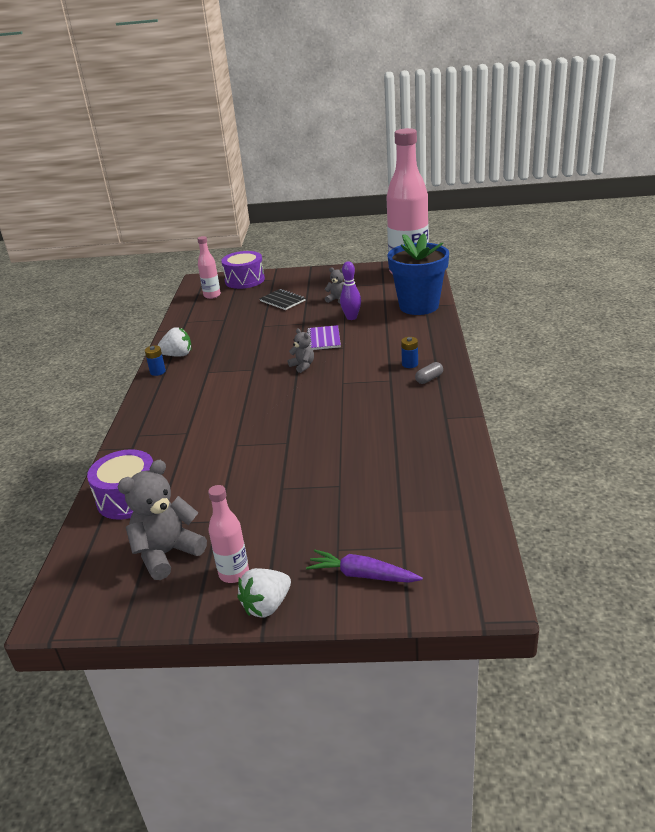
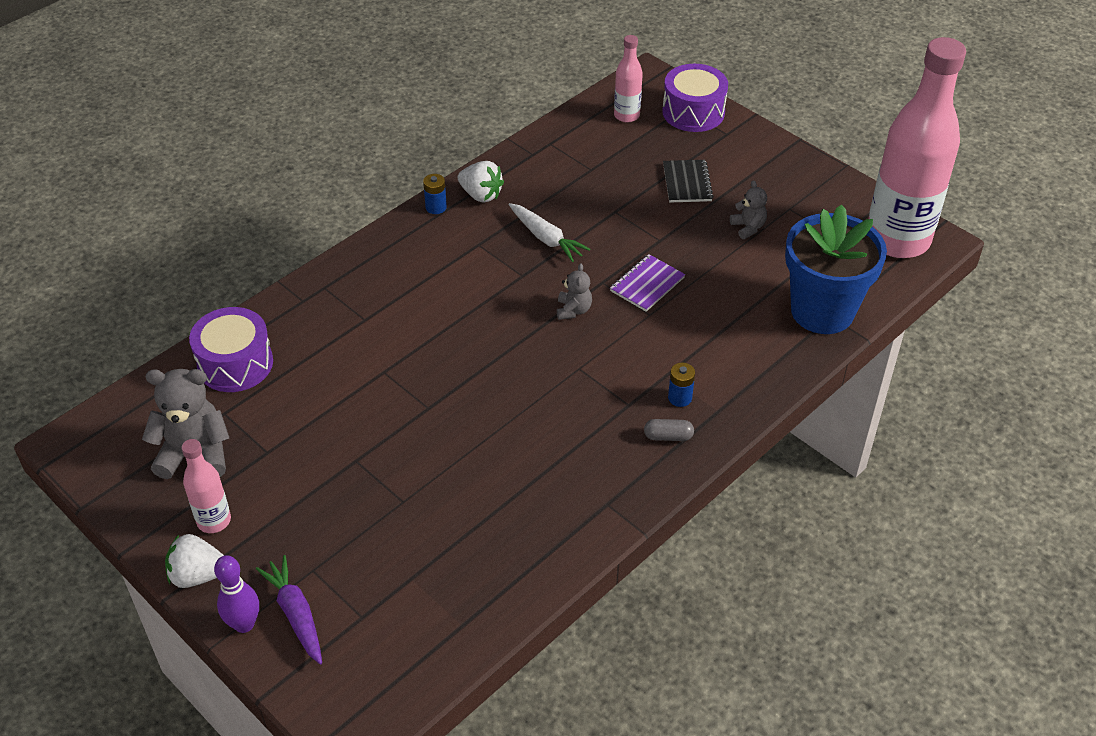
camera: 40 degrees right, 15 degrees up
purple bowling pin [340,261,361,320] -> purple bowling pin moved to [214,555,259,633]
none -> white carrot [508,203,591,262]

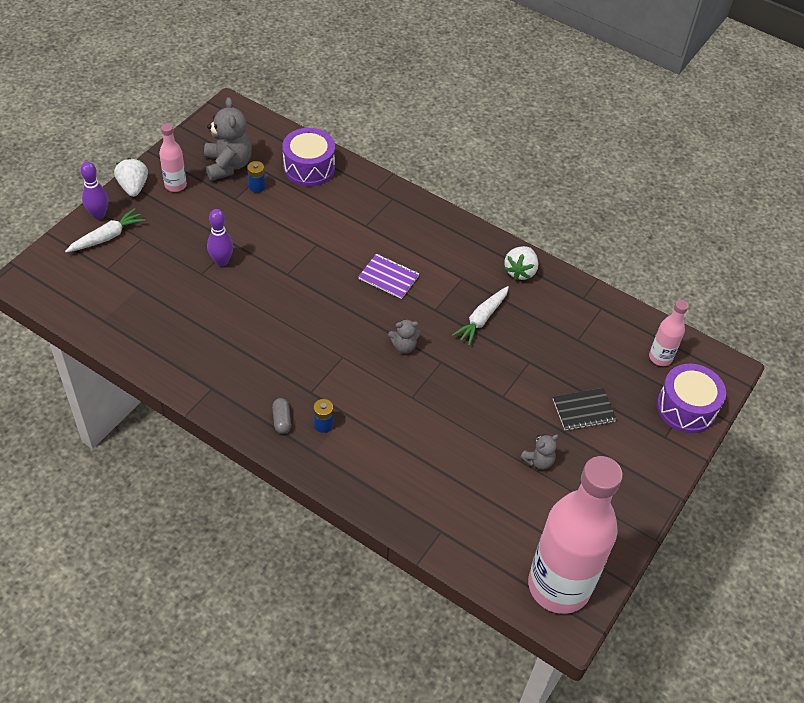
camera: 75 degrees right, 5 degrees up
purple carrot [256,555,322,665] -> white carrot [65,208,145,252]
blue battery [423,174,447,214] -> blue battery moved to [247,161,265,193]
purple notebook [610,254,685,312] -> purple notebook moved to [358,254,420,299]
blue flower pot [785,204,887,334] -> none
none -> purple bowling pin [207,209,233,266]

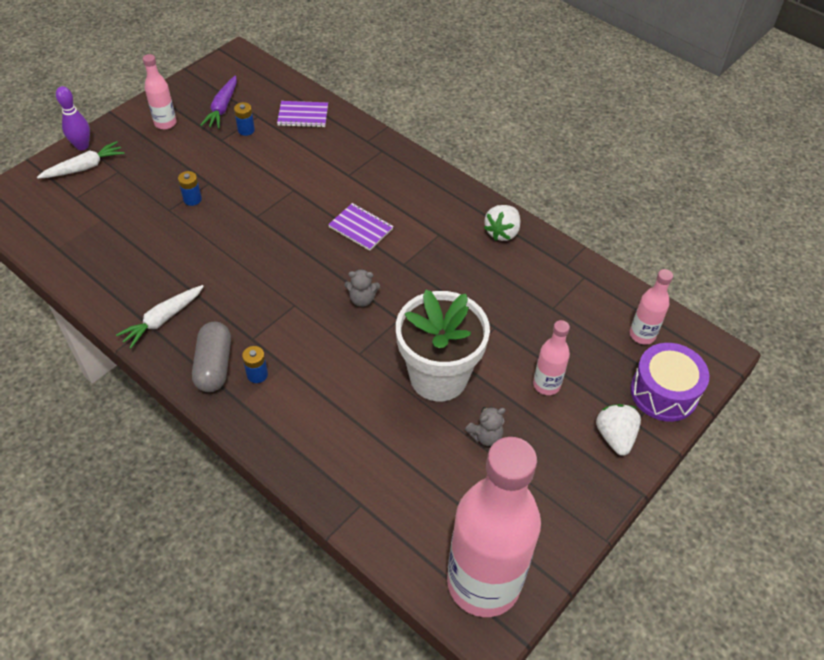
camera: 10 degrees right, 0 degrees up
white strawberry [114,158,148,197] -> white strawberry moved to [596,404,641,456]
grey teddy bear [204,97,252,181] -> purple carrot [200,76,237,129]
purple bowling pin [207,209,233,266] -> blue battery [178,171,202,206]
grey capsule [272,398,291,434] -> grey capsule [192,322,231,392], size x1.84
purple drum [282,128,335,186] -> purple notebook [277,101,328,127]
white carrot [452,286,509,346] -> white carrot moved to [116,285,204,349]
black notebook [553,388,617,430] -> pink bottle [533,320,570,395]
none -> white flower pot [396,289,490,401]

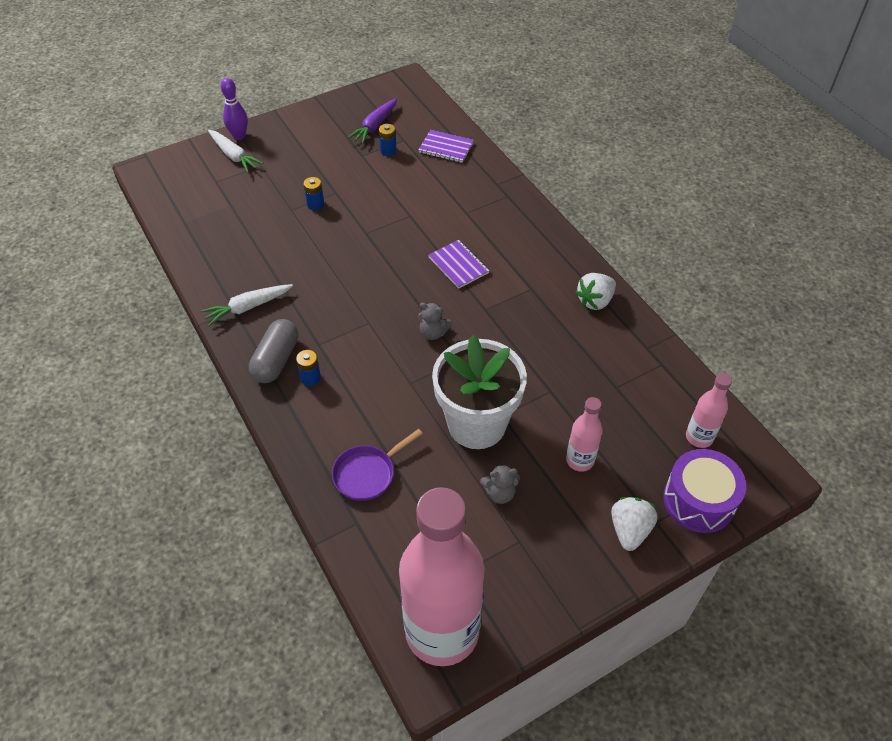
camera: 20 degrees right, 0 degrees up
white carrot [37,141,125,179] -> white carrot turned 60 degrees clockwise [208,130,263,173]
pink bottle [143,54,177,129] -> none
none -> purple pan [332,429,423,501]

